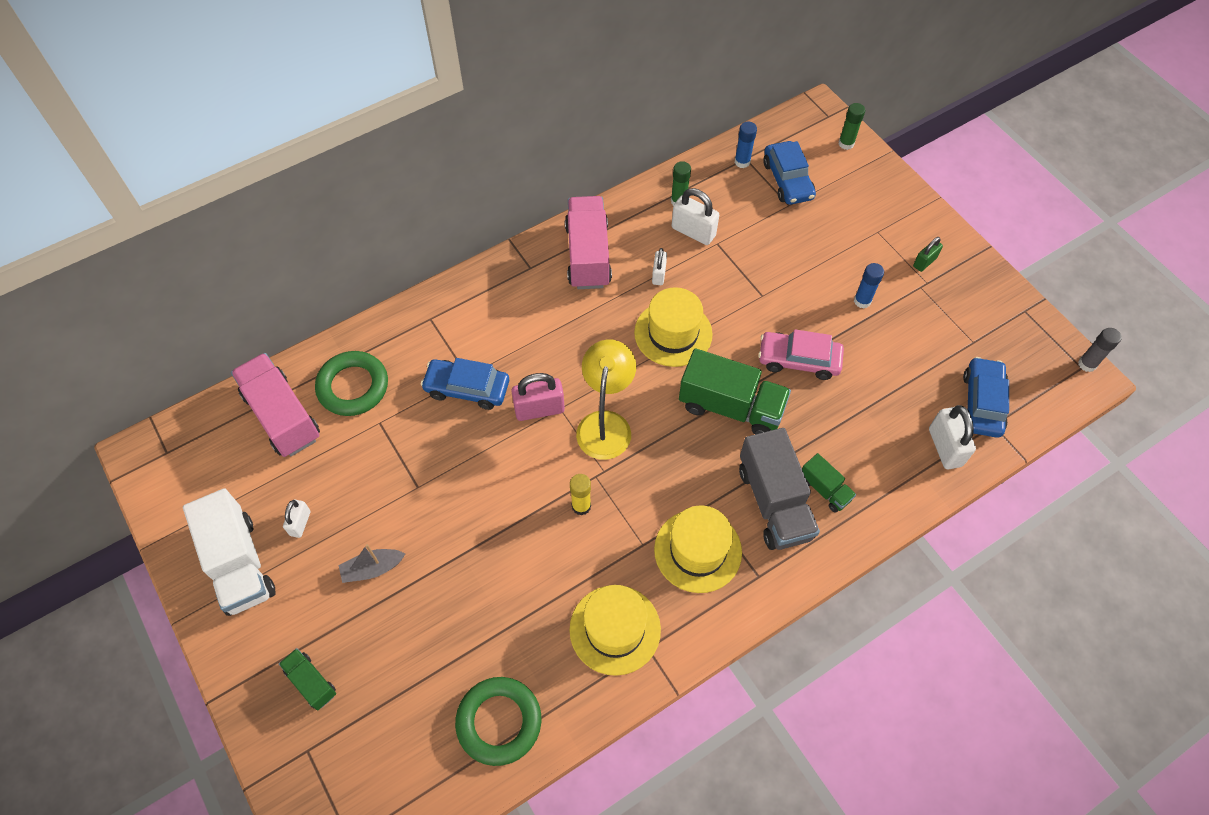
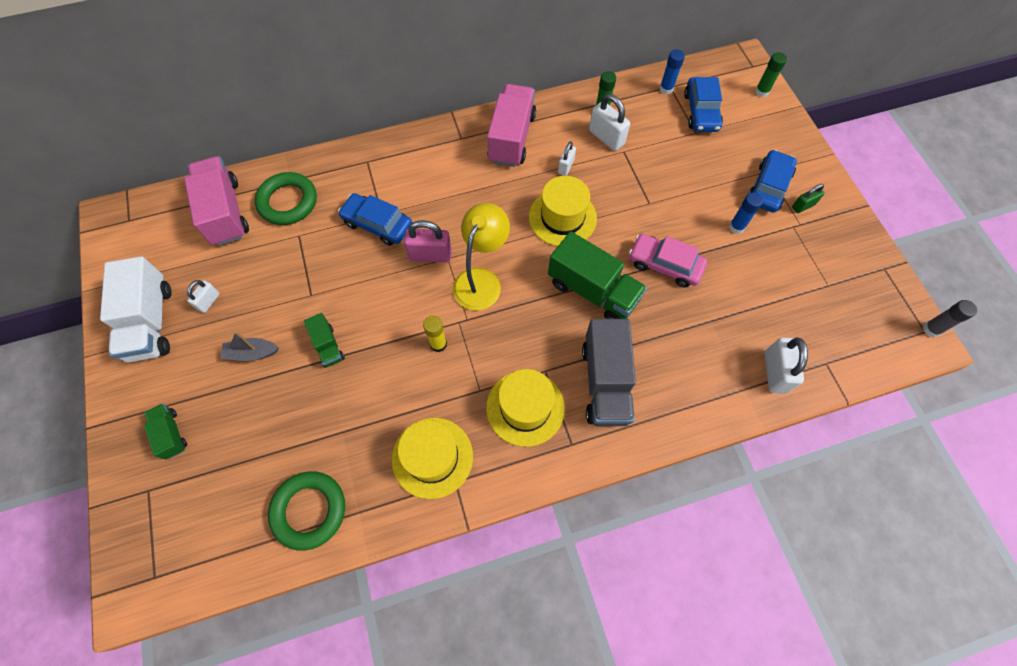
camera: 15 degrees right, 5 degrees up
green truck [802,453,856,513] -> green truck moved to [304,313,345,368]
blue car [963,357,1009,438] -> blue car moved to [747,150,797,213]

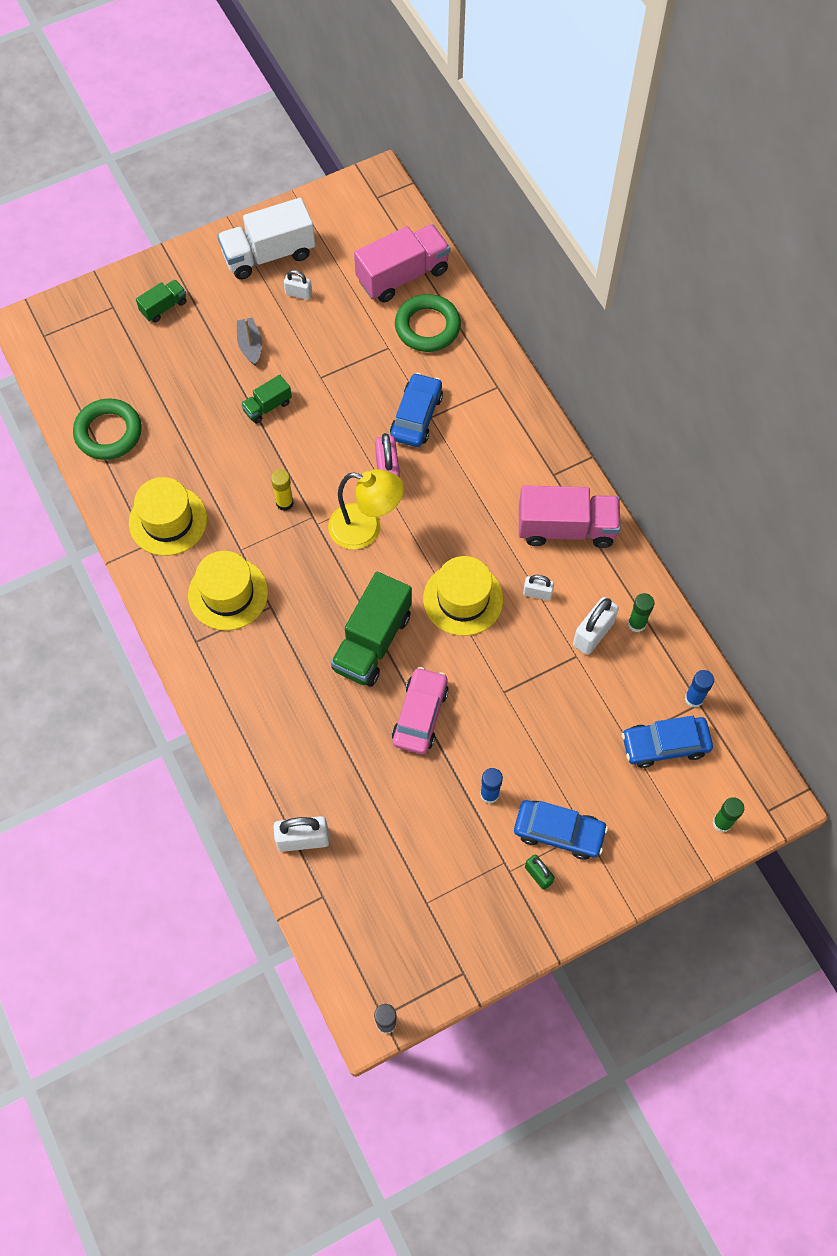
camera: 80 degrees right, 0 degrees up
grey truck [582,319,636,426] -> none

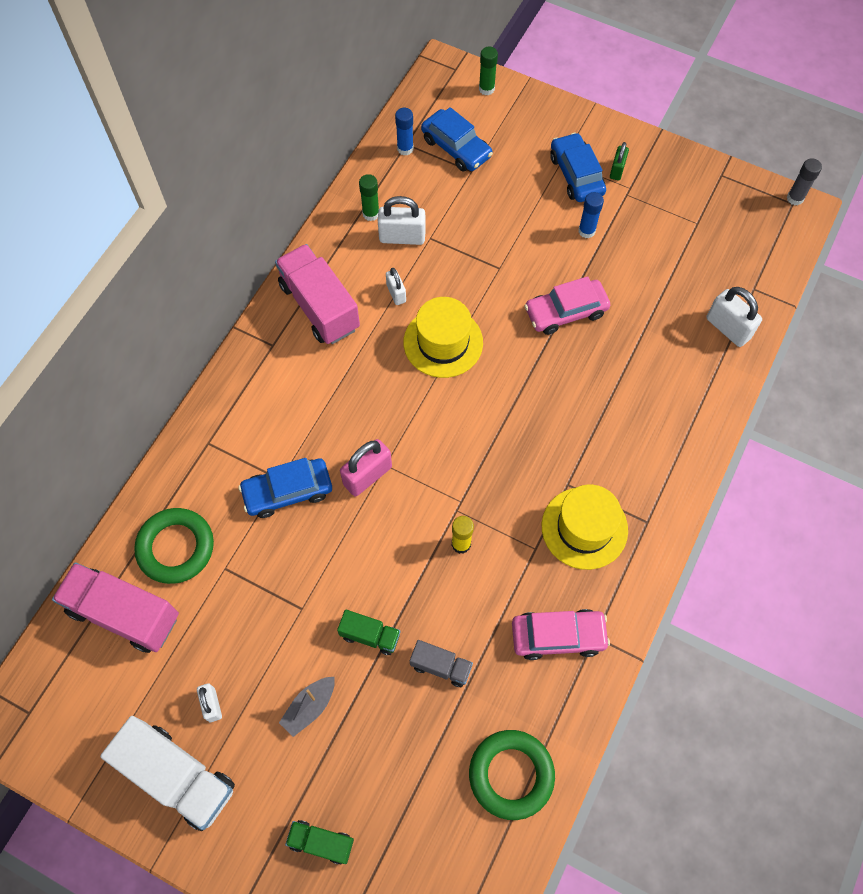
camera: 125 degrees left, 0 degrees up
yellow hat [129,477,207,556] -> pink car [512,609,610,660]
yellow lamp [328,469,404,550] -> none
green truck [331,572,412,687] -> none
none -> grey truck [410,640,473,687]

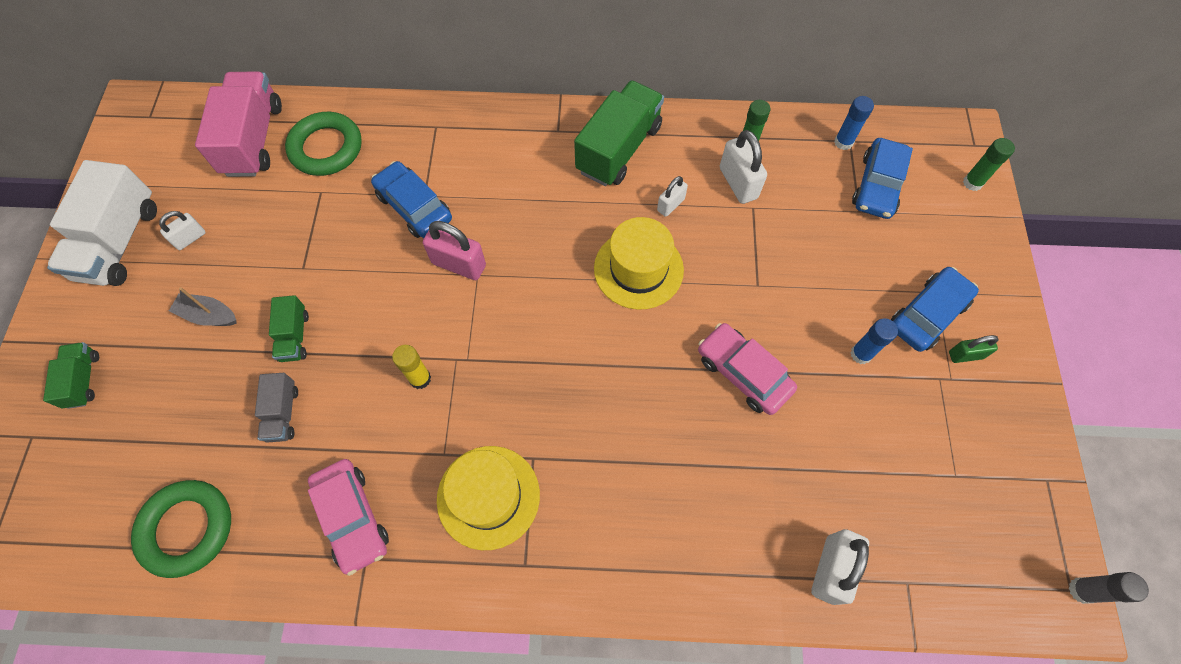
camera: 65 degrees right, 0 degrees up
pink truck [275,244,360,344] -> green truck [574,80,664,186]

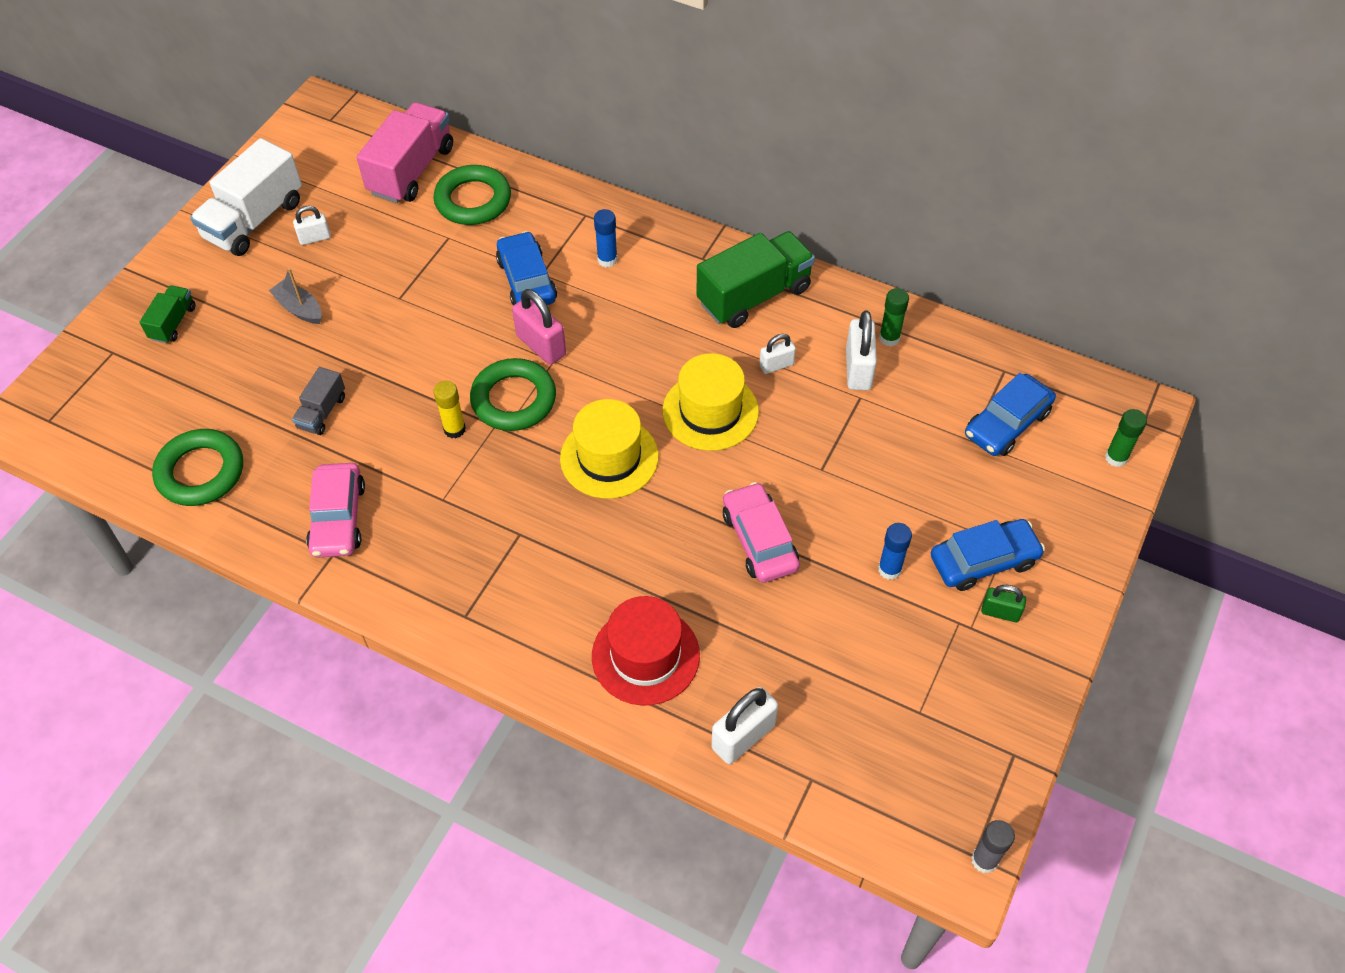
camera: 25 degrees right, 10 degrees down
green truck [269,295,309,362] -> none
yellow hat [437,446,540,550] -> yellow hat moved to [560,399,659,499]
blue glue stick [834,96,874,150] -> blue glue stick moved to [594,209,617,267]
none -> green ring [470,358,556,431]
none -> red hat [592,596,700,706]

